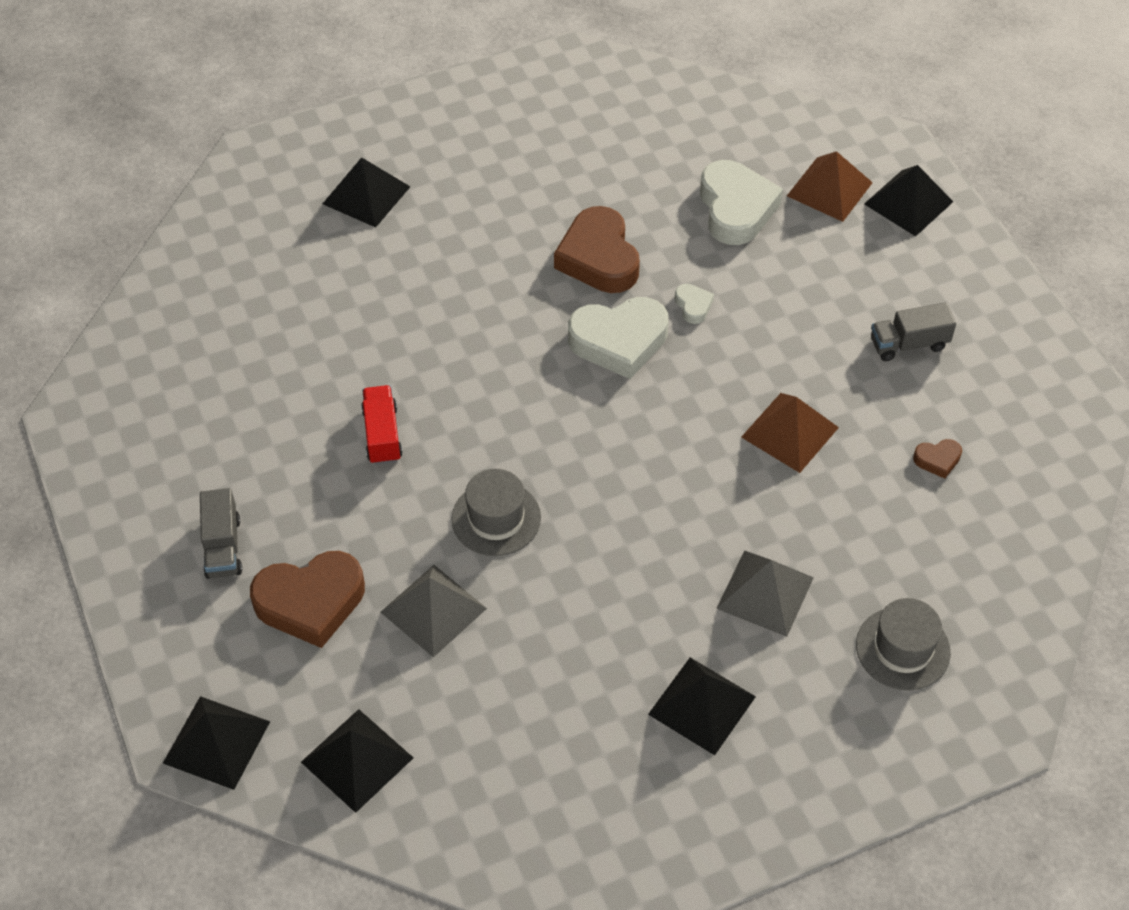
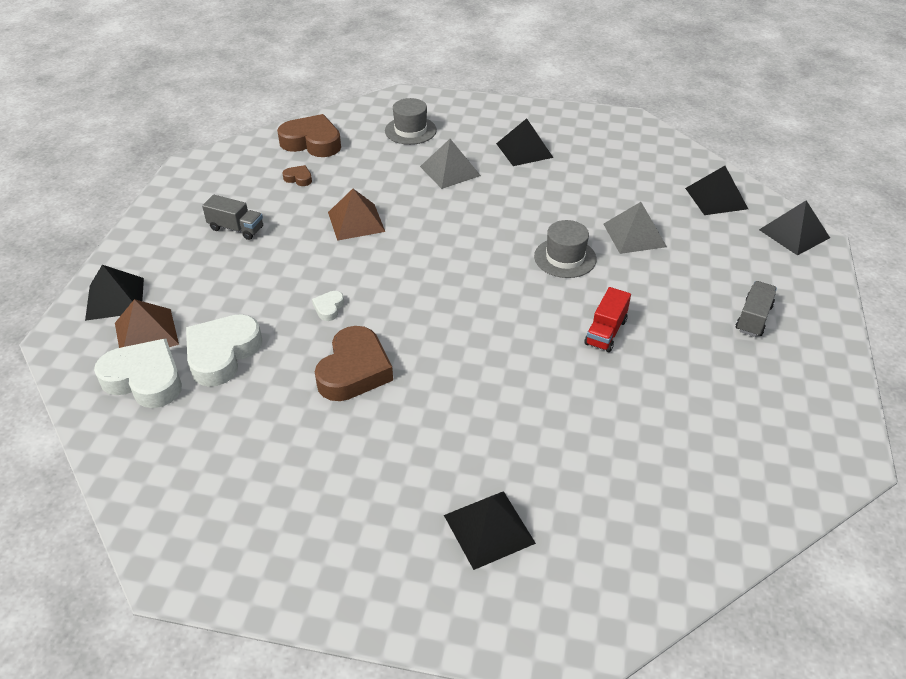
camera: 145 degrees left, 10 degrees down
brown heart [250,551,365,648] -> brown heart moved to [277,114,341,157]
white heart [568,297,669,379] -> white heart moved to [94,338,182,408]

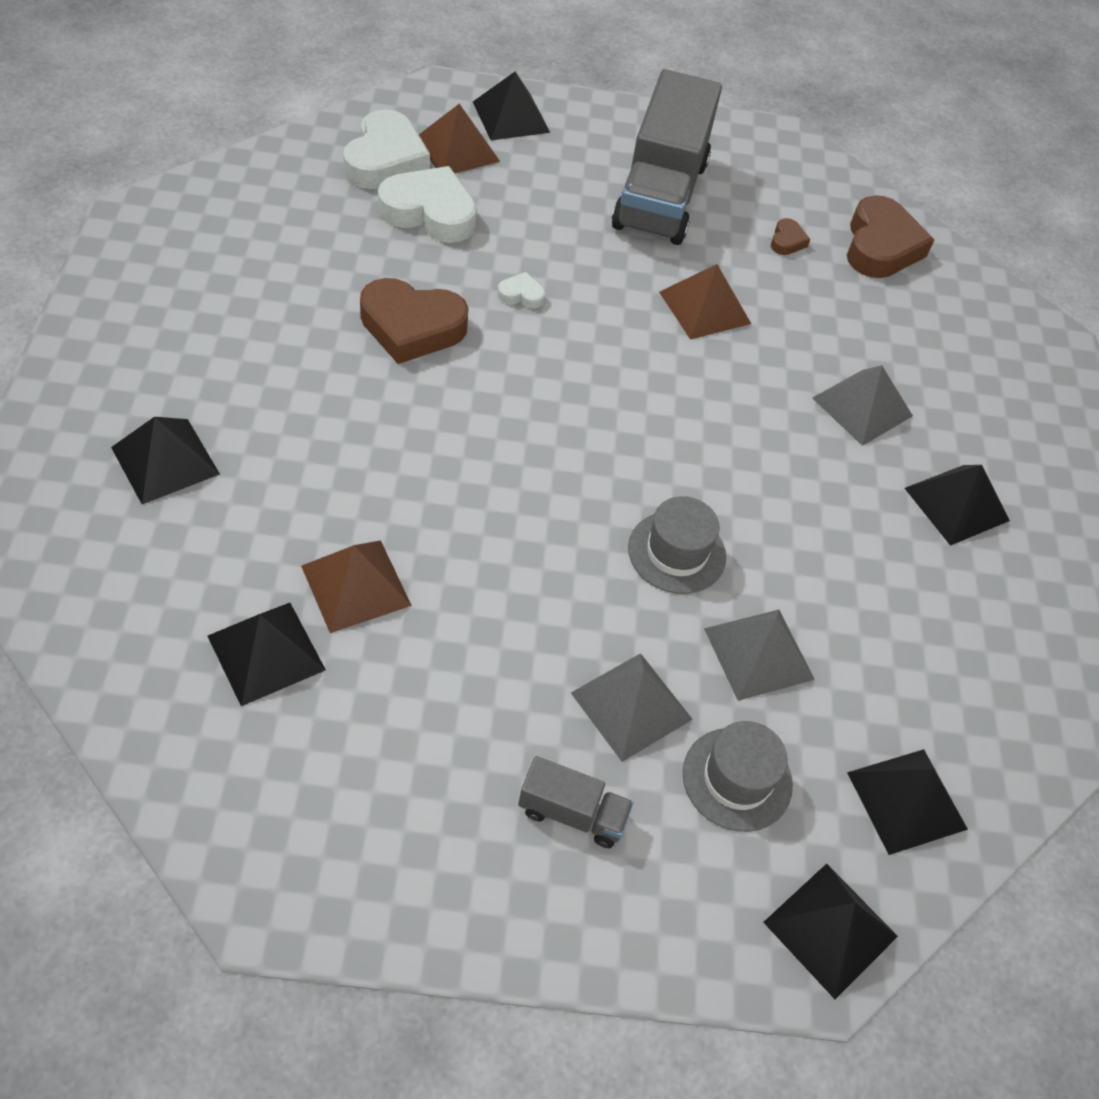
camera: 75 degrees right, 10 degrees up
grey truck [202,195,263,240] -> grey truck [612,69,722,245], size x2.26
grey hat [385,98,437,145] -> grey hat moved to [683,721,793,832]
red truck [584,287,631,352] -> none
none -> black pyramid [208,603,326,706]
none -> brown pyramid [301,540,412,633]
none -> grey pyramid [571,653,693,762]

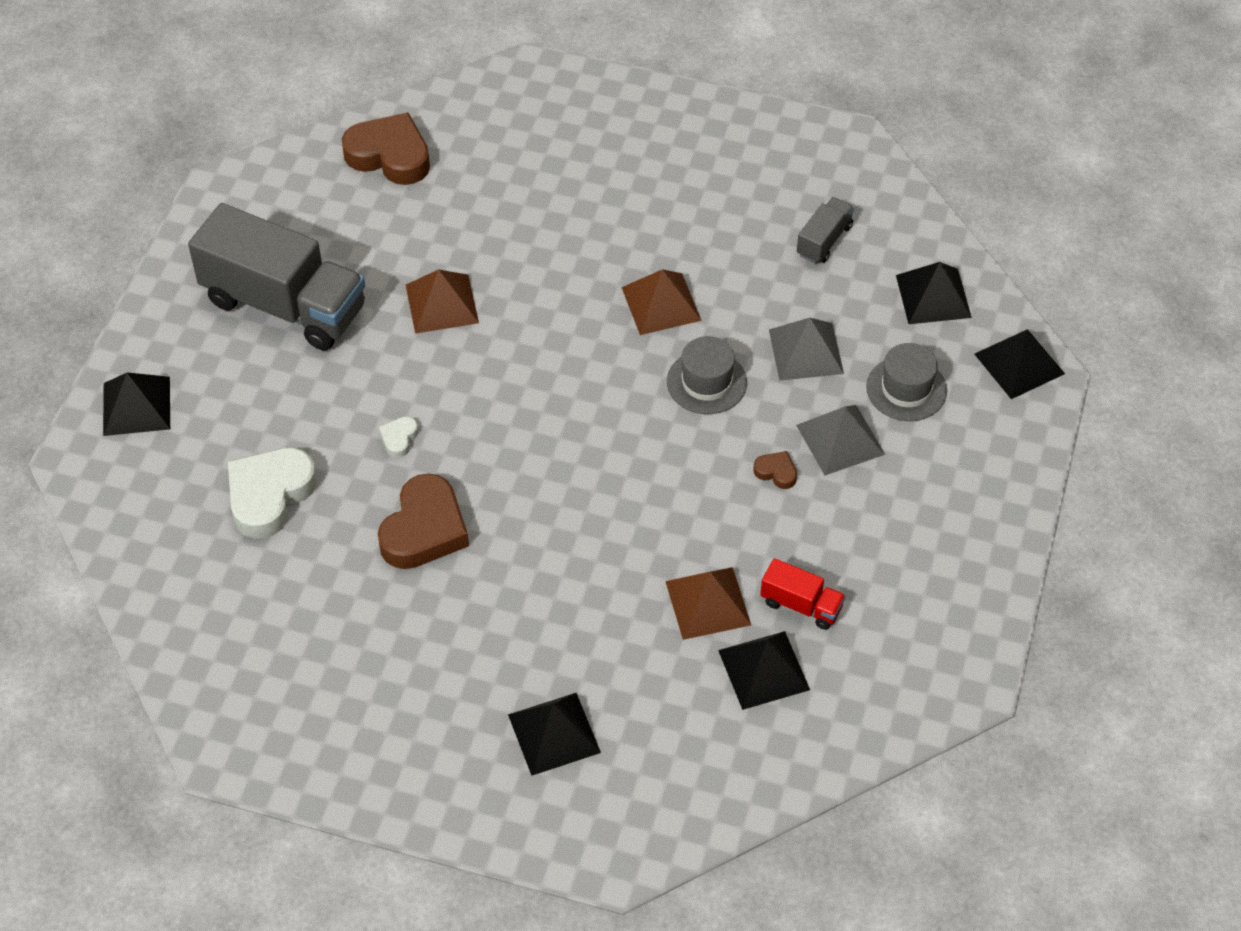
camera: 70 degrees left, 0 degrees up
white heart [343,109,430,189] -> none
brown pyramid [419,104,500,173] -> brown pyramid moved to [621,269,702,335]
grey truck [518,756,633,848] -> grey truck moved to [797,197,854,264]
brown heart [771,218,811,255] -> brown heart moved to [753,451,797,489]
grey pyramid [812,365,913,446] -> none
black pyramid [905,465,1010,546] -> none
none -> red truck [760,558,845,630]

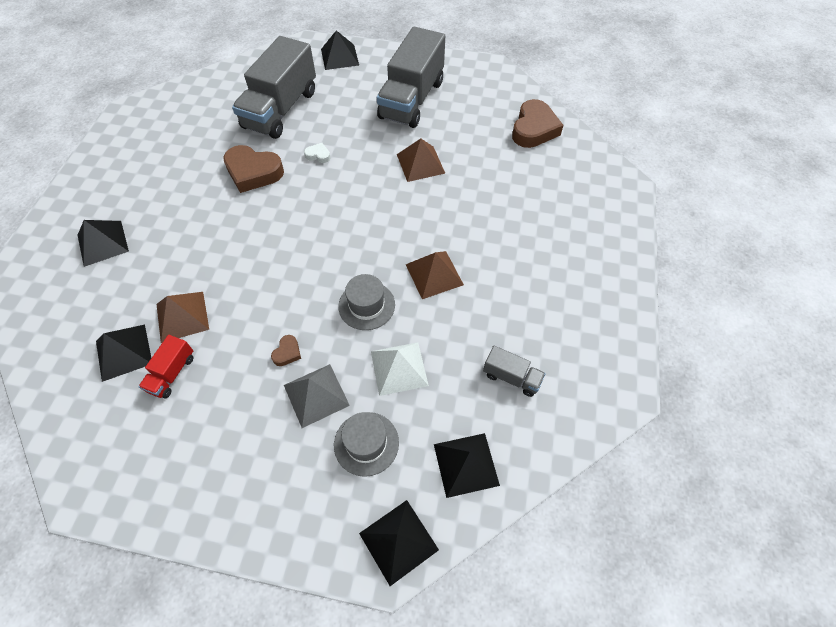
camera: 85 degrees right, 5 degrees up
white heart [228,448,317,539] -> grey truck [232,36,316,139]
grey pyramid [769,318,844,381] -> white pyramid [371,342,429,396]

